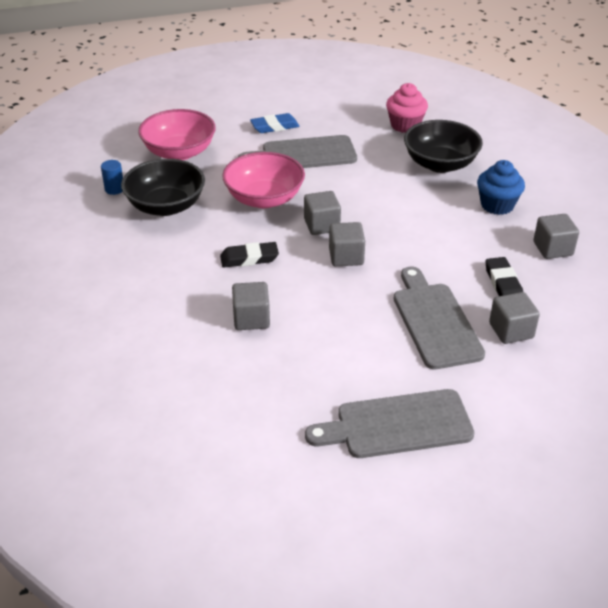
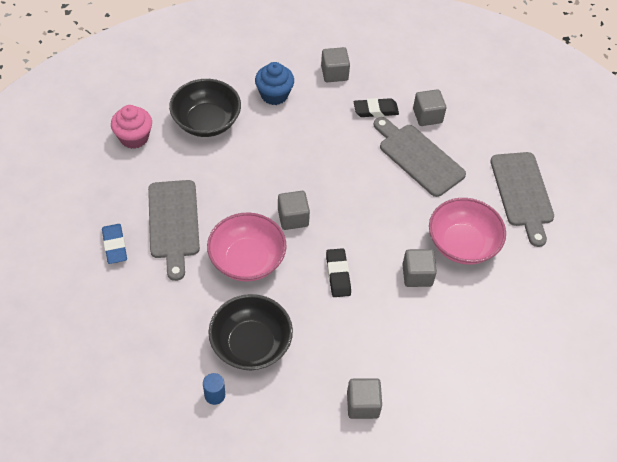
camera: 90 degrees left, 15 degrees up
pink bowl [138,109,216,160] -> pink bowl moved to [429,198,506,265]
grey cube [329,222,365,266] -> grey cube moved to [347,378,382,419]
grey cutting board [393,267,485,369] -> grey cutting board turned 60 degrees clockwise [373,117,466,197]

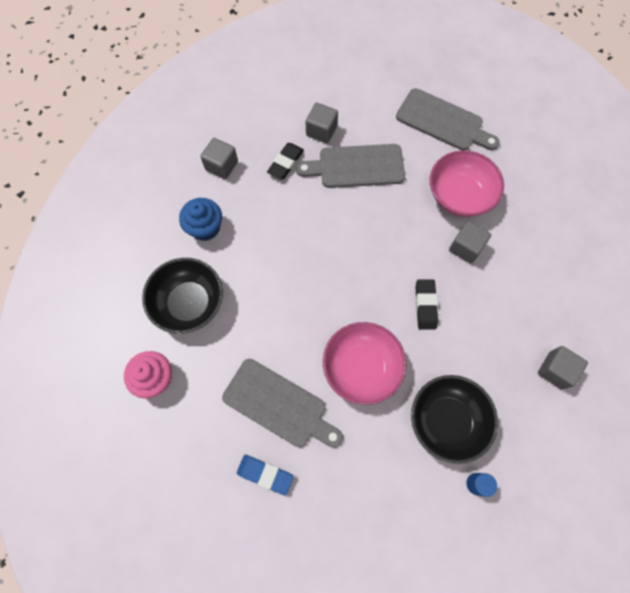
camera: 50 degrees left, 15 degrees up
grey cube [278,191,310,230] -> none
black eraser [326,248,351,297] -> black eraser turned 60 degrees clockwise [416,280,438,330]

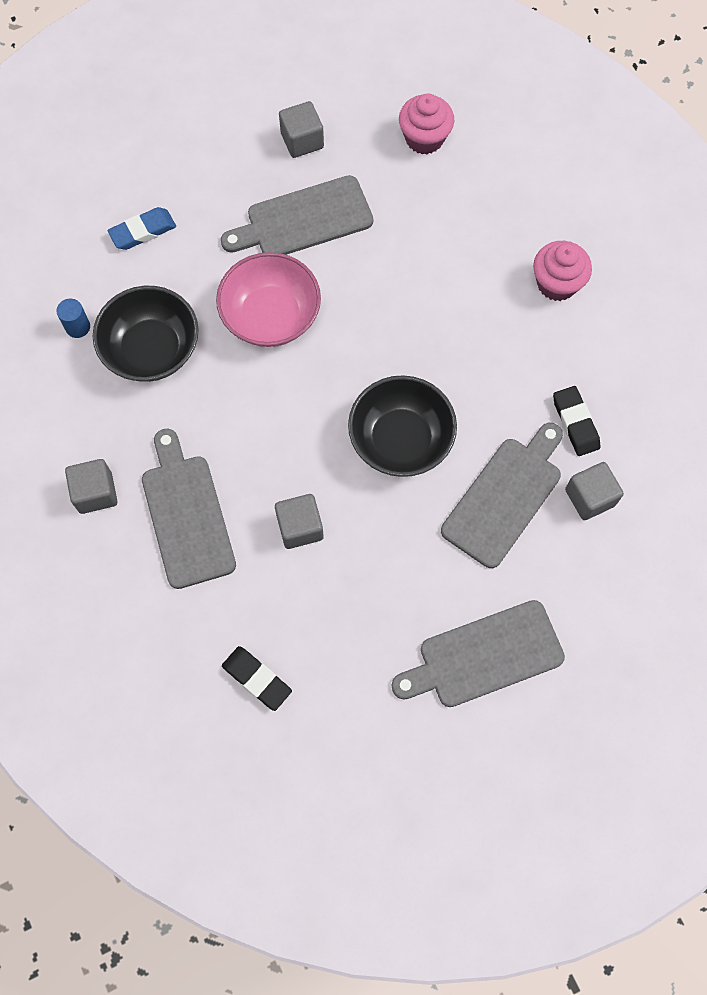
camera: 130 degrees right, 0 degrees up
black bowl [142,258,223,334] -> black bowl moved to [348,375,457,477]
blue cupcake [179,198,222,241] -> pink cupcake [533,241,592,301]
grey cube [200,138,238,179] -> grey cube moved to [279,101,324,158]
blue eraser [237,455,294,495] -> blue eraser moved to [107,207,176,250]
black eraser [416,280,438,330] -> black eraser moved to [222,646,292,711]
pink bowl [430,150,504,217] -> none
none -> grey cutting board [142,429,236,589]

